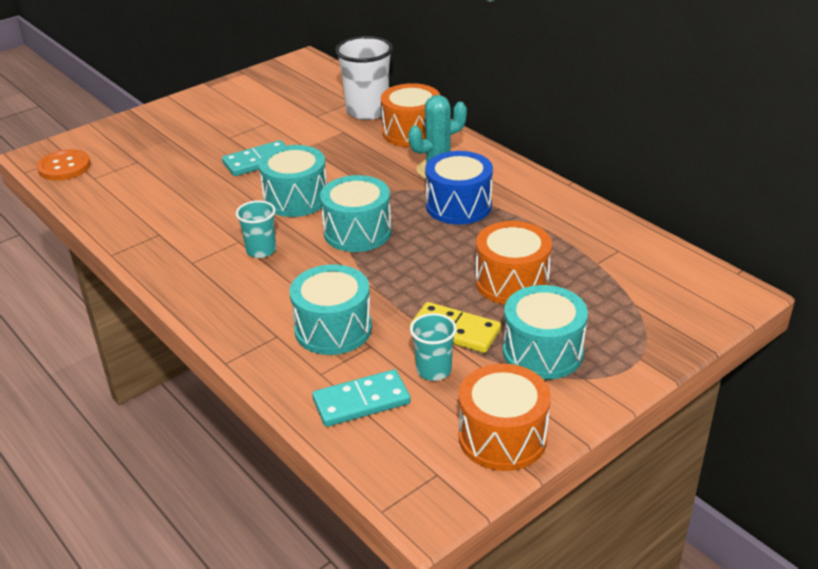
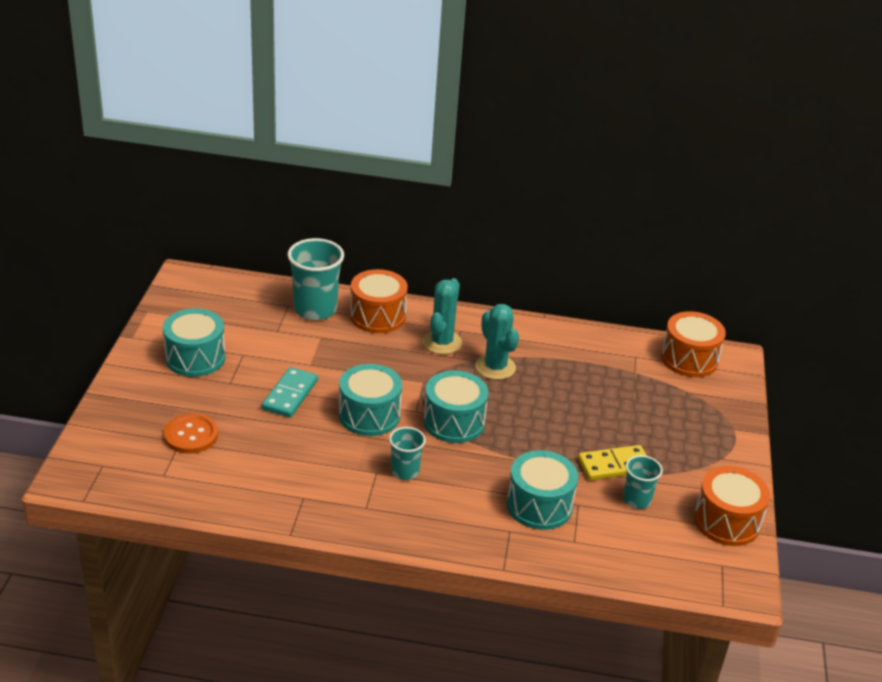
camera: 45 degrees left, 0 degrees up
orange button [37,149,91,181] -> orange button moved to [164,413,218,454]
turquoise domino [312,369,411,427] -> none
white cup [335,36,393,120] -> turquoise cup [287,238,344,320]
blue drum [425,151,493,225] -> turquoise cactus [475,304,519,380]
orange drum [475,221,552,305] -> orange drum moved to [661,311,726,377]
turquoise drum [503,285,588,380] -> turquoise drum moved to [163,308,226,377]

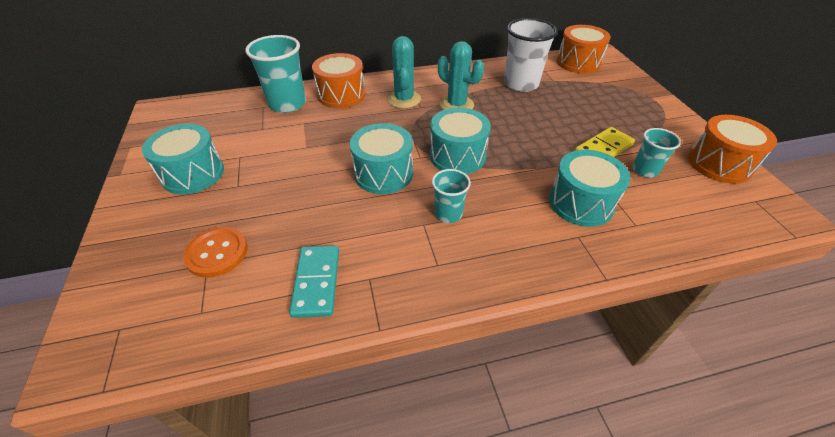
camera: 20 degrees left, 10 degrees up
turquoise domino [262,367,318,418] -> turquoise domino moved to [289,245,339,318]
none -> white cup [504,18,558,92]

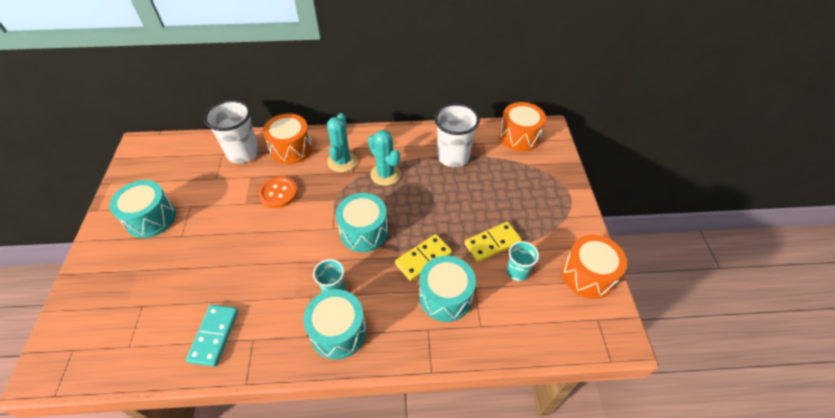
camera: 10 degrees right, 5 degrees up
orange button [183,227,247,278] -> orange button moved to [258,176,298,208]
turquoise cup [245,35,306,113] -> white cup [204,100,259,164]
turquoise drum [350,123,413,194] -> turquoise drum moved to [303,289,366,359]
none -> yellow domino [395,234,452,281]

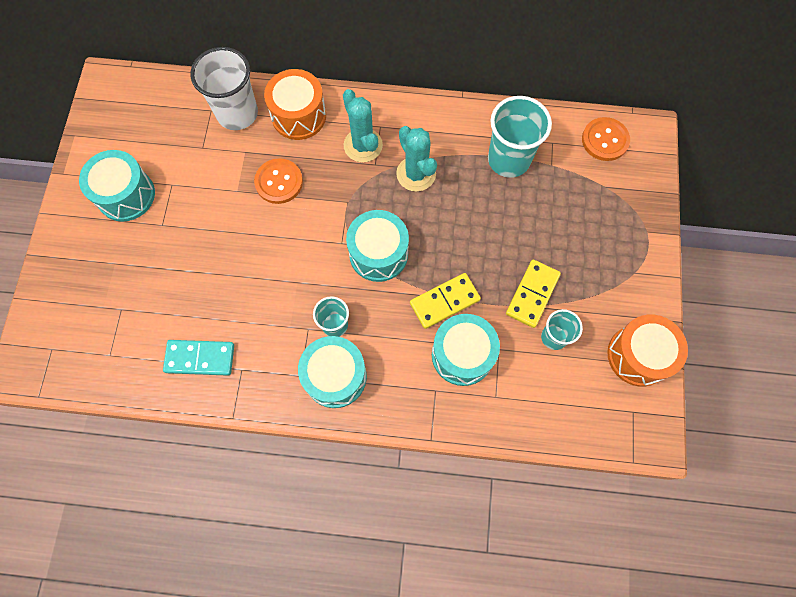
camera: 10 degrees right, 20 degrees up
turquoise domino [186,305,238,367] -> turquoise domino turned 75 degrees clockwise [163,340,234,376]
turquoise cactus [327,113,357,172] -> turquoise cactus turned 45 degrees counterclockwise [343,89,383,162]
white cup [434,104,480,167] -> turquoise cup [488,96,552,178]
yellow domino [464,222,522,262] -> yellow domino turned 45 degrees counterclockwise [506,260,561,328]
orange drum [499,102,546,152] -> orange button [582,117,630,161]

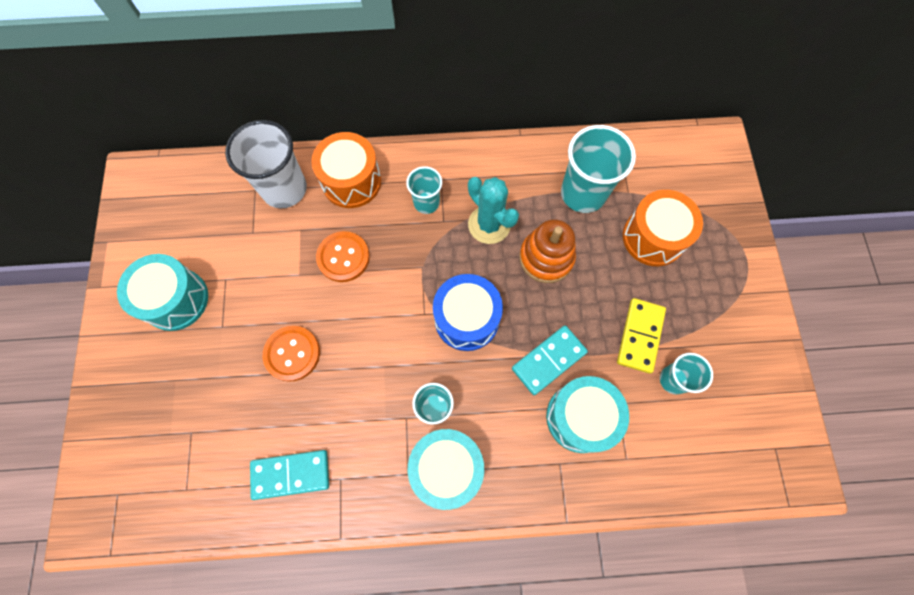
camera: 10 degrees left, 0 degrees up
turquoise cactus [343,89,383,162] -> turquoise cup [406,166,442,214]
turquoise drum [346,210,409,282] -> blue drum [433,274,503,351]
yellow domino [410,273,481,329] -> turquoise domino [512,326,588,395]
orange button [582,117,630,161] -> orange button moved to [263,326,320,382]
orange drum [607,314,688,387] -> orange drum moved to [623,190,703,266]
none -> orange stacking toy [519,219,576,283]

